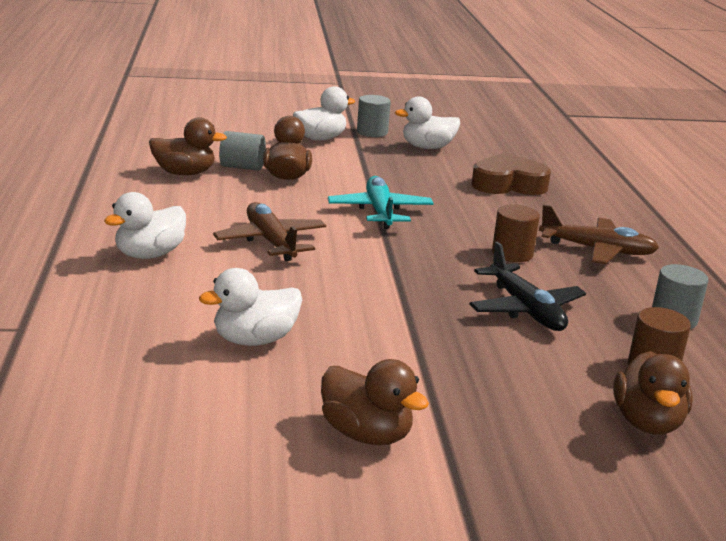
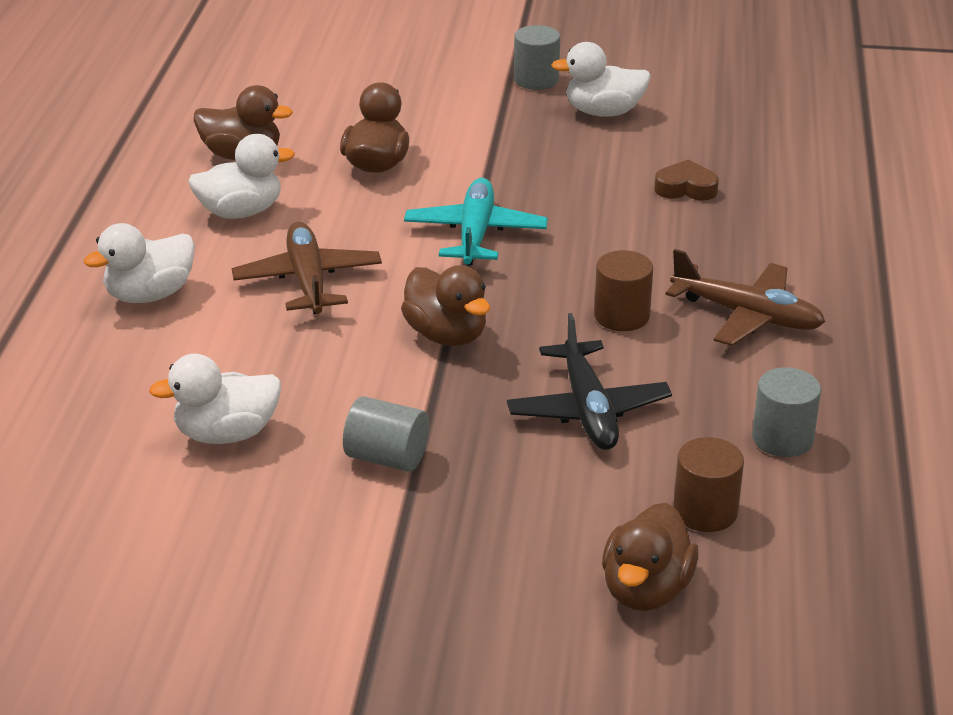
camera: 15 degrees right, 10 degrees up
grey cylinder [219,131,266,171] -> grey cylinder moved to [343,396,429,472]
white duck [293,86,355,140] -> white duck moved to [188,134,295,219]
brown duck [321,359,429,445] -> brown duck moved to [401,265,490,346]
brown heart [472,153,551,195] -> brown heart [654,160,719,201], size x0.57

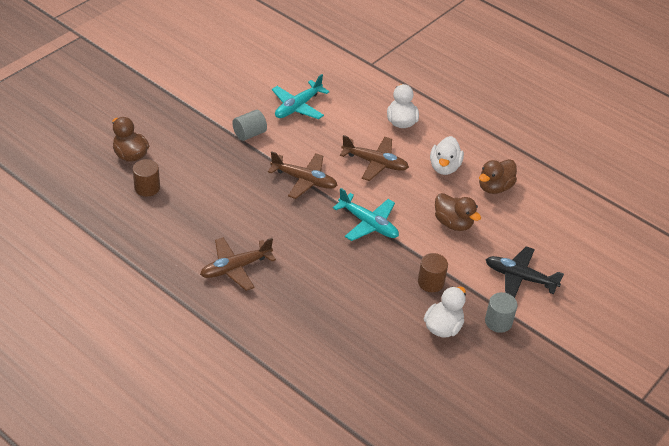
camera: 120 degrees right, 10 degrees up
white duck [149,354,281,444] -> turquoise plane [272,74,330,119]
brown duck [401,265,490,346] -> brown plane [268,151,338,199]
black plane [507,313,672,450] -> black plane moved to [486,246,564,298]
brown cylinder [594,250,653,331] -> brown cylinder moved to [418,253,448,292]
brown heart [654,160,719,201] -> none
grey cylinder [752,367,821,457] -> none

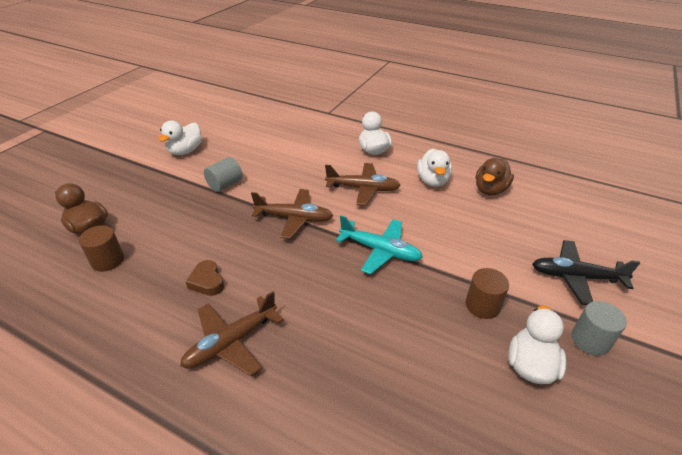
camera: 10 degrees left, 5 degrees down
turquoise plane [272,74,330,119] -> none
brown duck [435,193,481,231] -> none
none -> white duck [158,121,202,155]
none -> brown heart [186,260,224,296]

